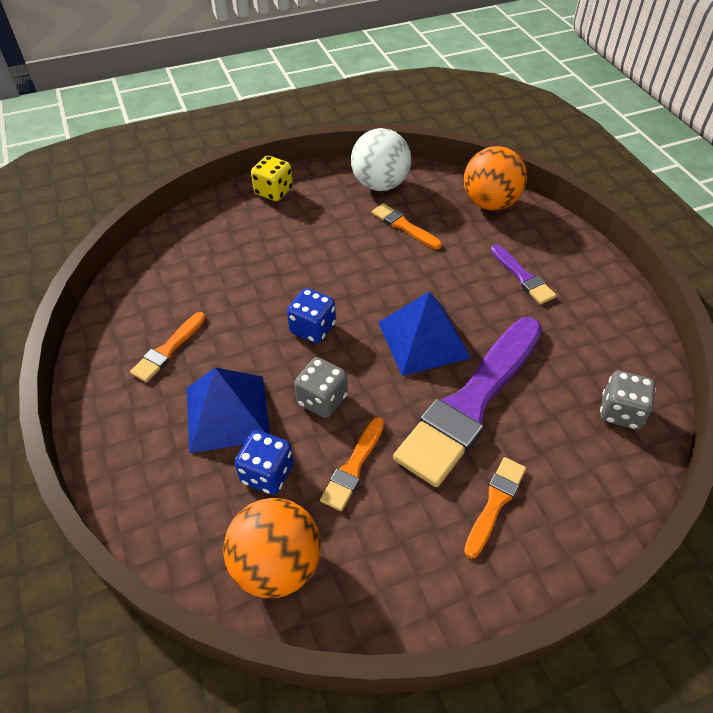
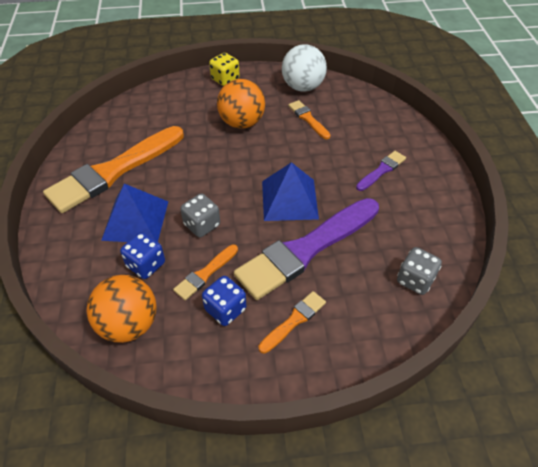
camera: 15 degrees right, 0 degrees up
orange brush [130,312,206,382] -> orange brush [43,126,184,213], size x2.24
blue dice [287,288,336,343] -> blue dice moved to [202,276,246,326]
orange ball [464,146,527,211] -> orange ball moved to [217,79,265,129]
purple brush [491,244,556,304] -> purple brush turned 120 degrees counterclockwise [356,151,406,191]

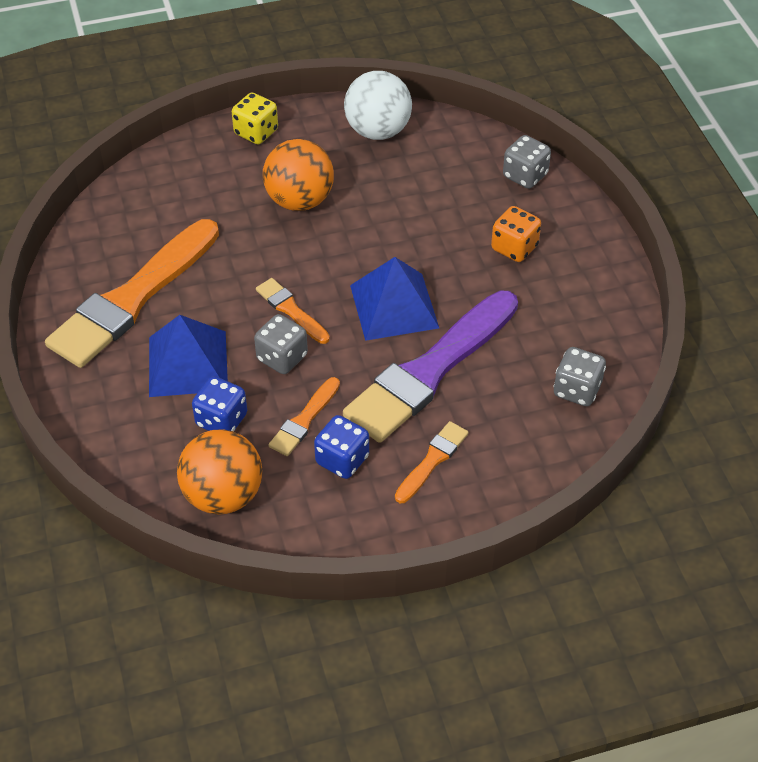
camera: 10 degrees left, 0 degrees up
orange brush [288,100,331,139] -> orange brush moved to [256,278,330,344]
purple brush [356,151,406,191] -> orange dice [491,206,541,262]
none -> grey dice [503,135,551,189]

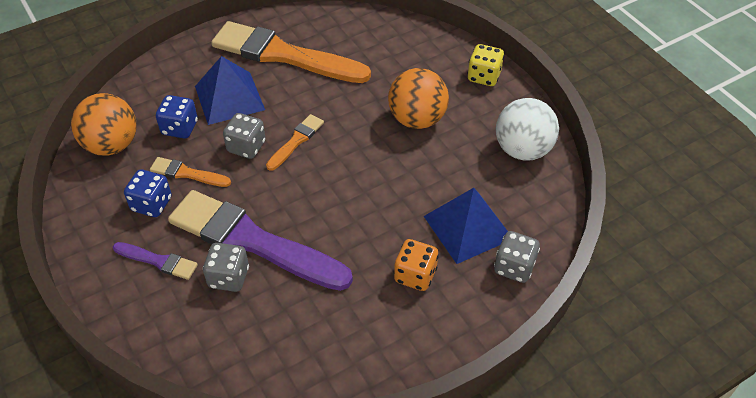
camera: 75 degrees right, 0 degrees up
blue pyramid [350,257,439,341] -> blue pyramid moved to [424,188,508,264]
orange brush [395,421,469,503] -> purple brush [113,242,198,280]
grey dice [553,347,606,406] -> grey dice moved to [203,243,249,292]

